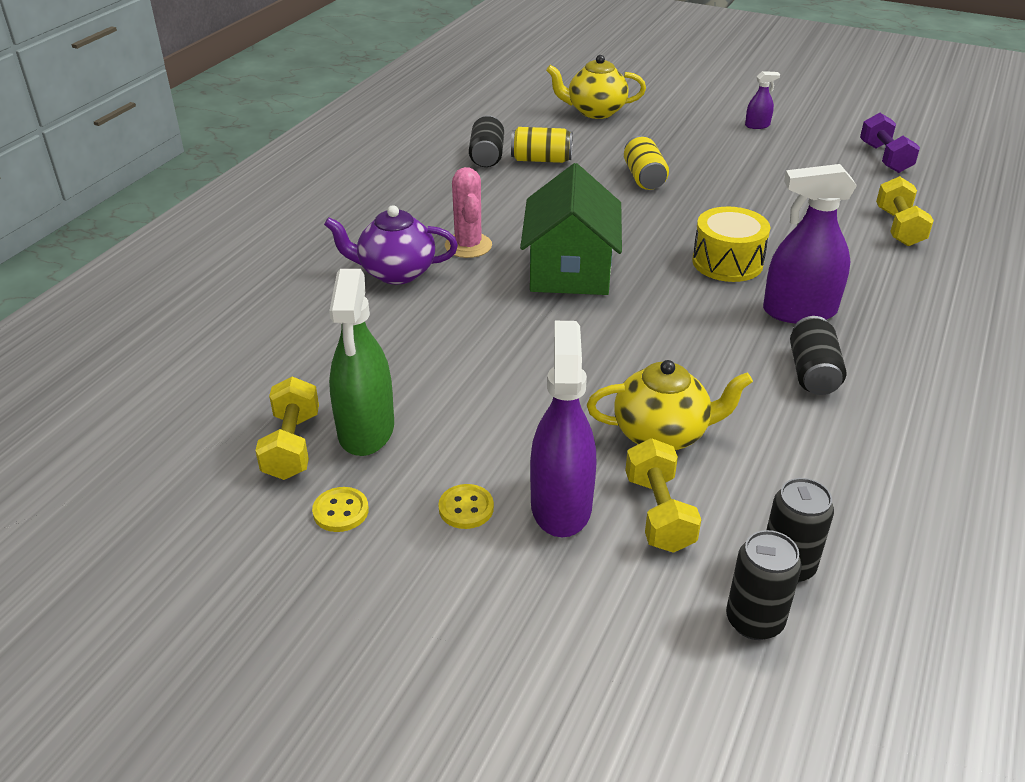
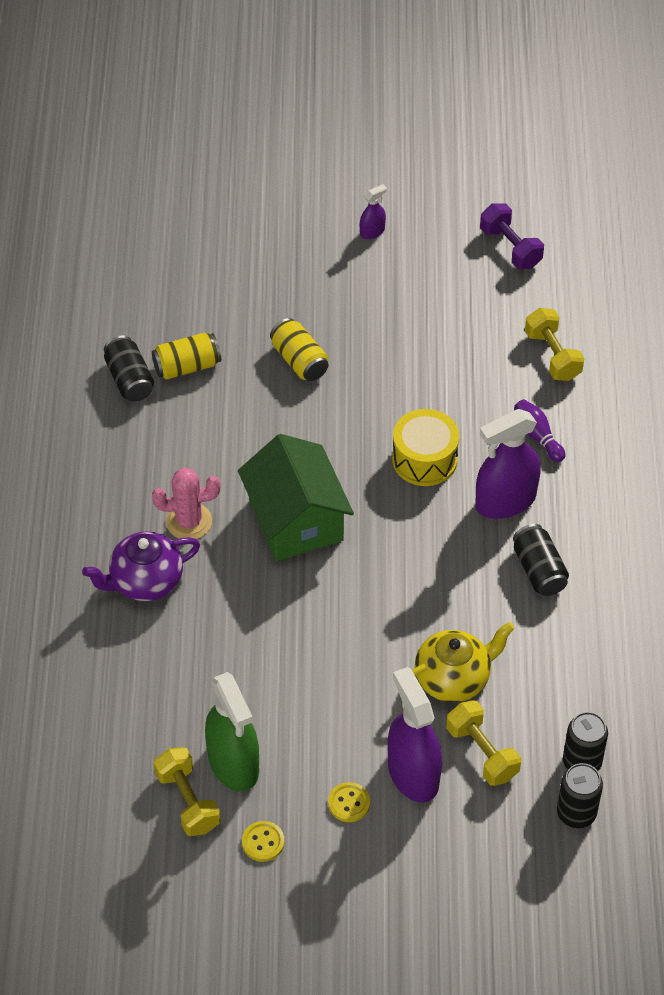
camera: 25 degrees left, 15 degrees up
pink cactus [445,167,492,258] -> pink cactus turned 60 degrees counterclockwise [152,468,221,539]
yellow teapot [546,55,646,119] -> none
none -> purple bowling pin [514,399,565,462]

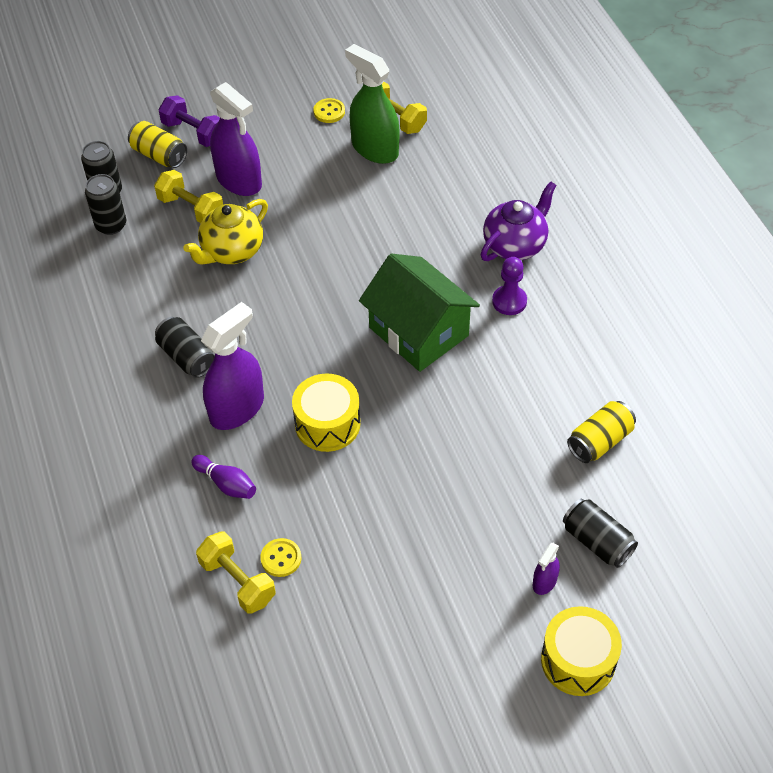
camera: 160 degrees right, 0 degrees up
black can [104,336,154,402] -> black can moved to [563,499,638,568]
pink cactus [152,468,221,539] -> purple pawn [492,257,527,315]
yellow can [270,318,328,381] -> yellow can moved to [128,121,187,168]
yellow button [328,782,370,822] -> yellow button moved to [260,538,301,577]
purple spray bottle [360,184,387,239] -> purple spray bottle moved to [533,543,560,595]
purple dumbbell [480,203,544,269] -> purple dumbbell moved to [158,95,220,147]
none -> yellow drum [541,606,622,696]

